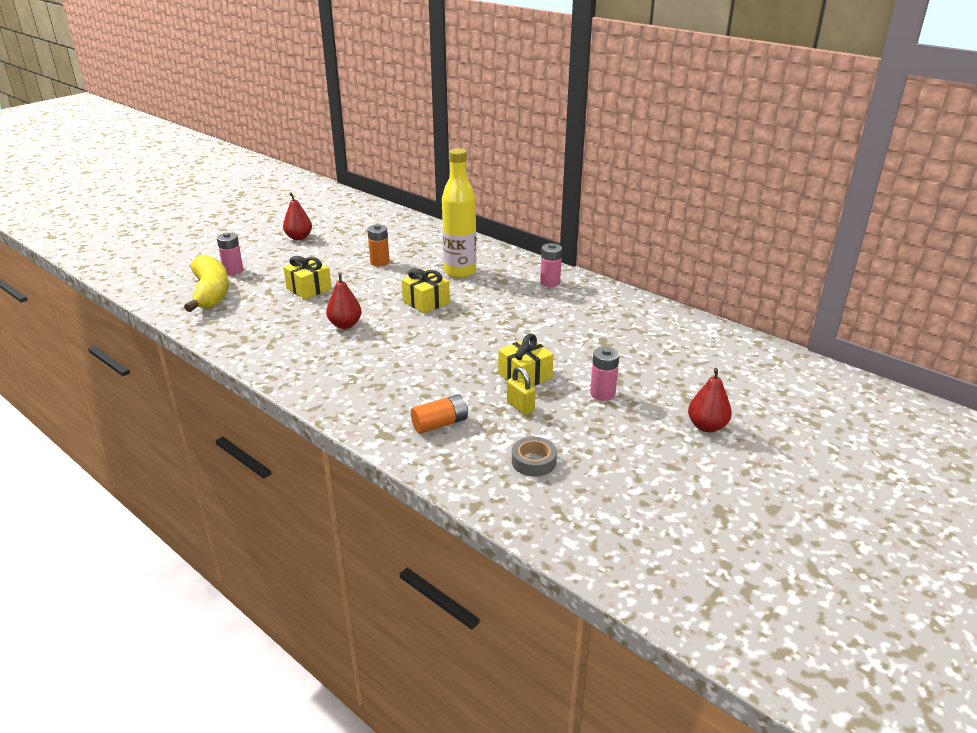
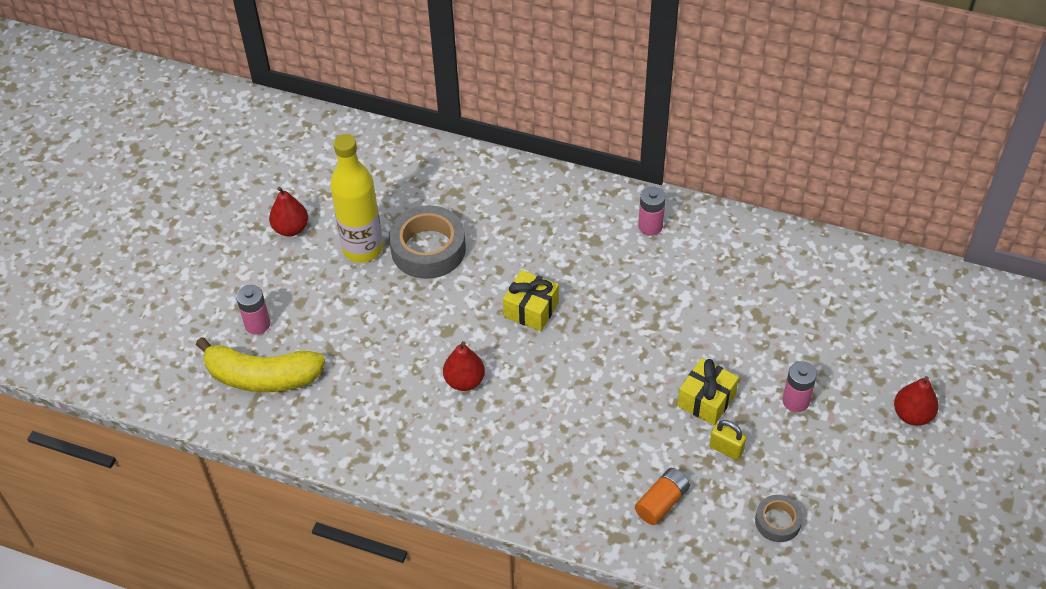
camera: 20 degrees left, 20 degrees up
yellow banana [184,254,229,312] -> yellow banana turned 135 degrees clockwise [196,337,325,392]
yellow gift [283,256,332,300] -> none
orange battery [367,224,390,266] -> grey tape [389,205,466,279]
yellow bottle [442,148,477,278] -> yellow bottle moved to [330,134,383,263]

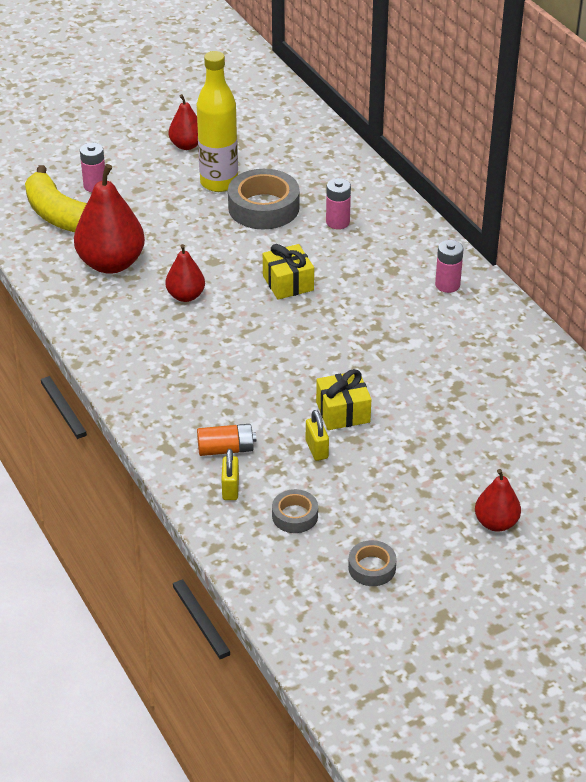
camera: 40 degrees right, 10 degrees down
pink battery [782,361,817,412] -> pink battery moved to [326,178,351,229]
none -> red pear [74,164,145,274]
none -> yellow padlock [221,449,239,500]
none -> grey tape [348,540,396,586]

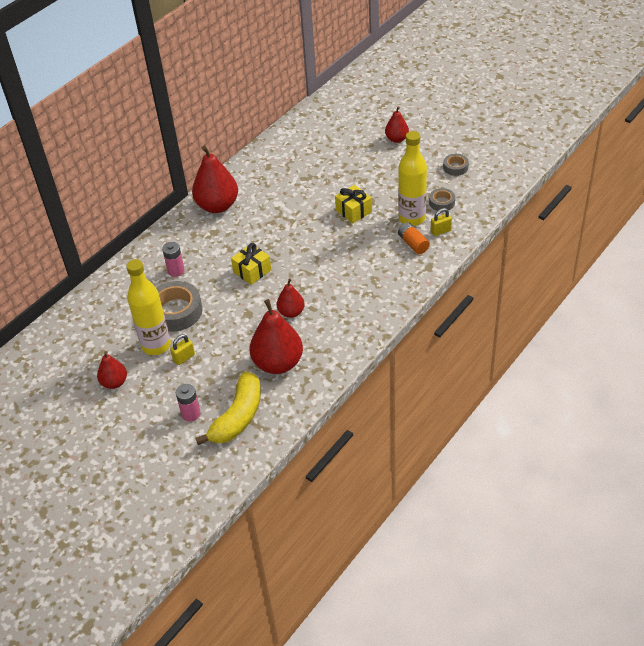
camera: 110 degrees left, 5 degrees up
yellow padlock [306,410,329,461] -> yellow padlock moved to [170,334,195,365]
pink battery [435,240,464,293] -> red pear [192,146,238,213]
none -> yellow bottle [398,131,427,226]

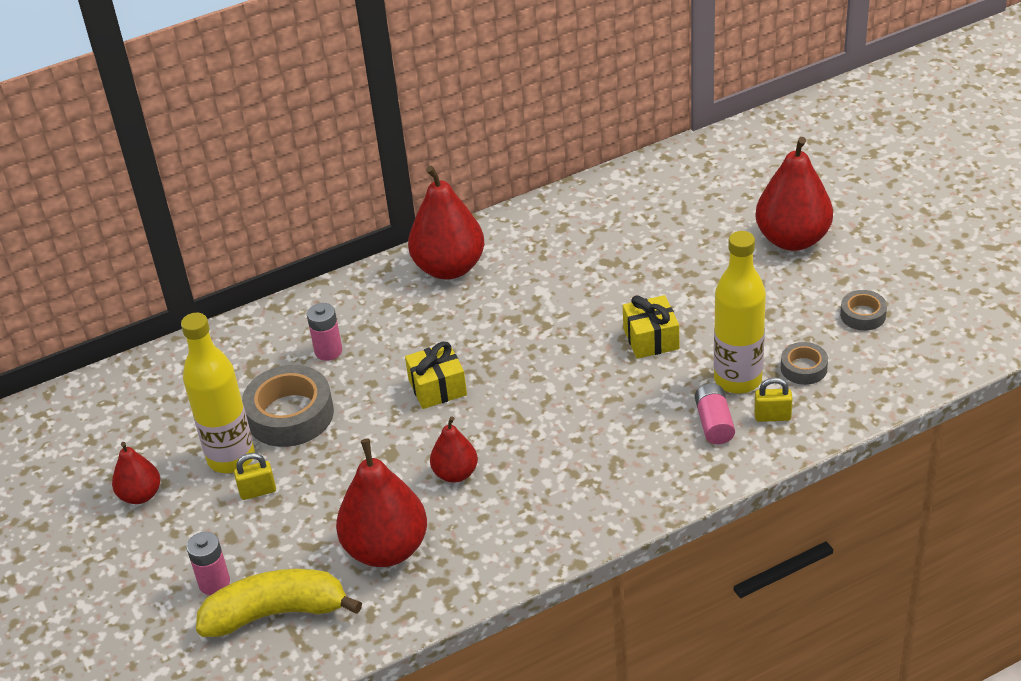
camera: 25 degrees right, 5 degrees down
yellow banana [195,371,261,445] -> yellow banana turned 150 degrees counterclockwise [196,569,362,637]
red pear [385,106,409,143] -> red pear [755,137,833,251], size x1.81
orange battery [398,222,430,254] -> pink battery [695,383,735,444]

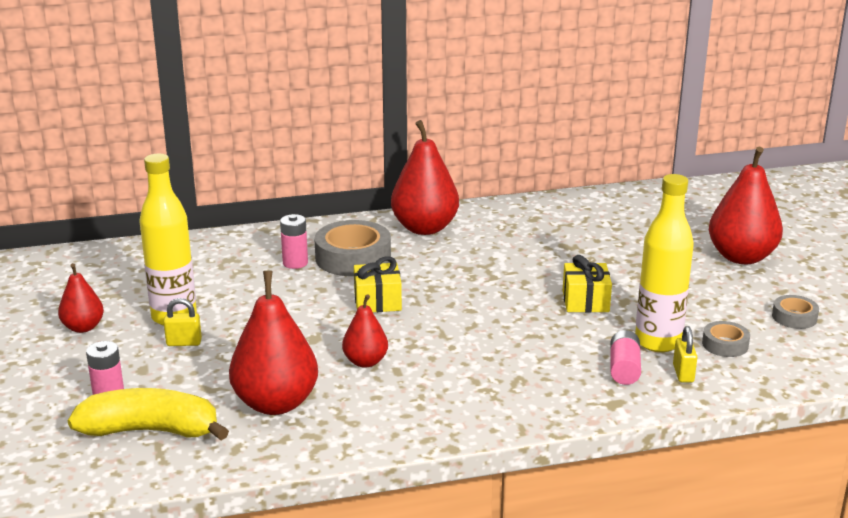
camera: 10 degrees right, 15 degrees down
grey tape [242,365,334,447] -> grey tape moved to [314,220,391,276]
yellow padlock [754,377,792,422] -> yellow padlock turned 75 degrees clockwise [673,326,697,383]

